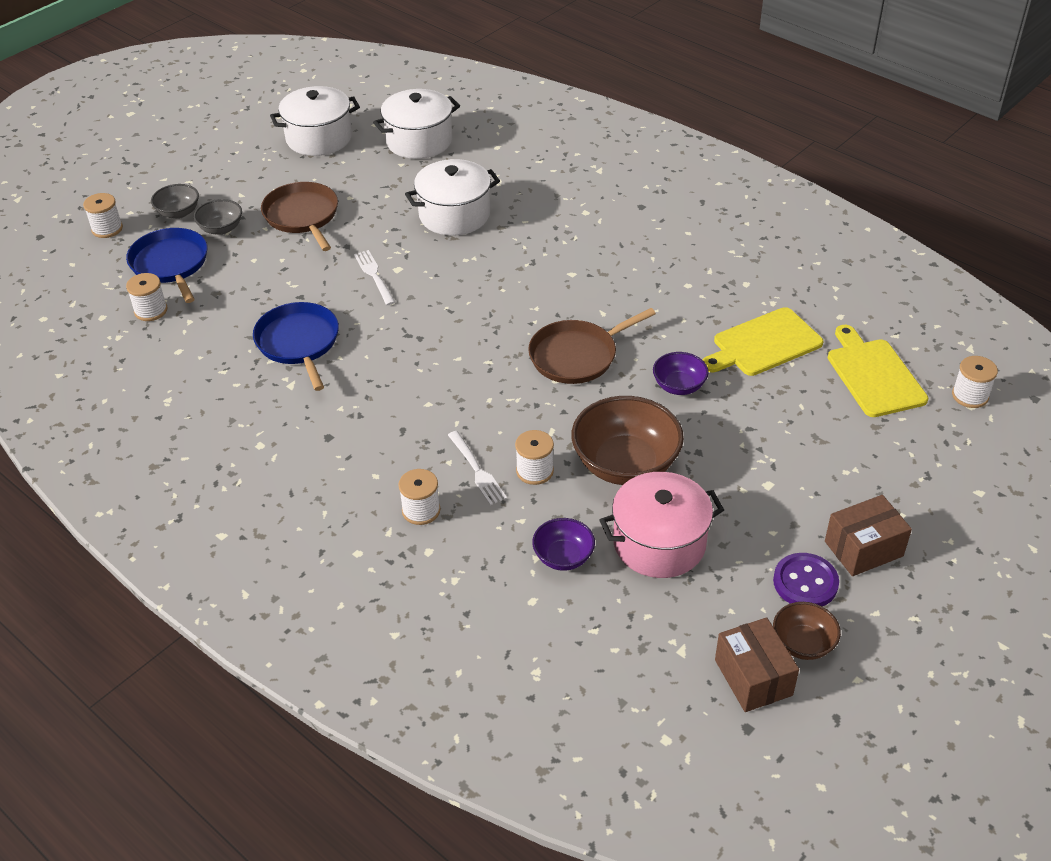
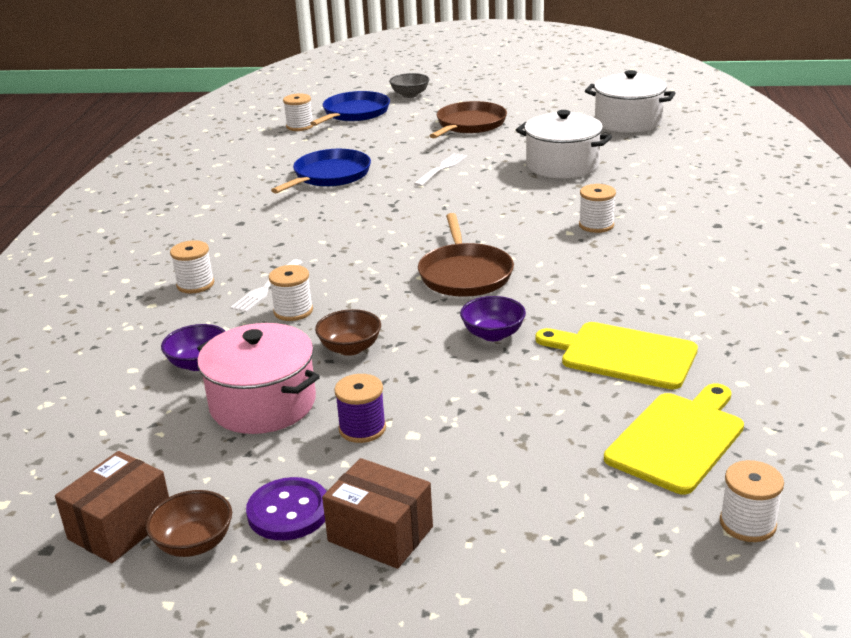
camera: 55 degrees right, 15 degrees down
white spool [83,193,123,238] -> white spool moved to [579,184,616,233]
grey bowl [194,199,242,235] -> none
white pot [270,86,360,156] -> none
brown pan [528,308,656,384] -> brown pan turned 120 degrees counterclockwise [418,213,514,297]
brown bowl [571,396,684,485] -> brown bowl [315,309,381,356], size x0.53
none -> purple spool [334,374,386,443]

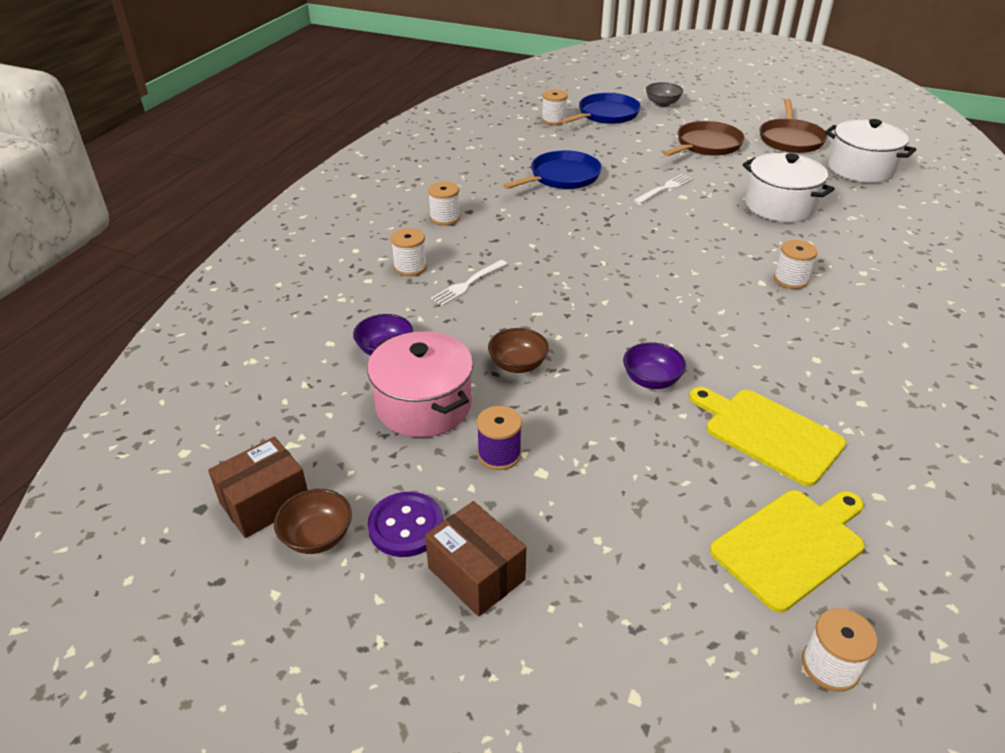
camera: 15 degrees right, 10 degrees up
white spool [269,265,313,321] -> white spool moved to [428,182,460,226]
brown pan [418,213,514,297] -> brown pan moved to [760,99,828,153]

